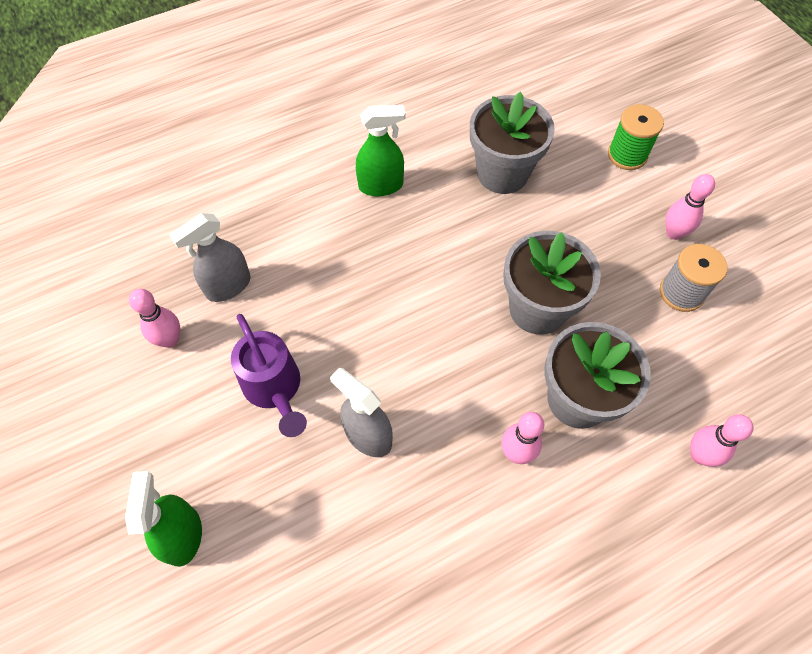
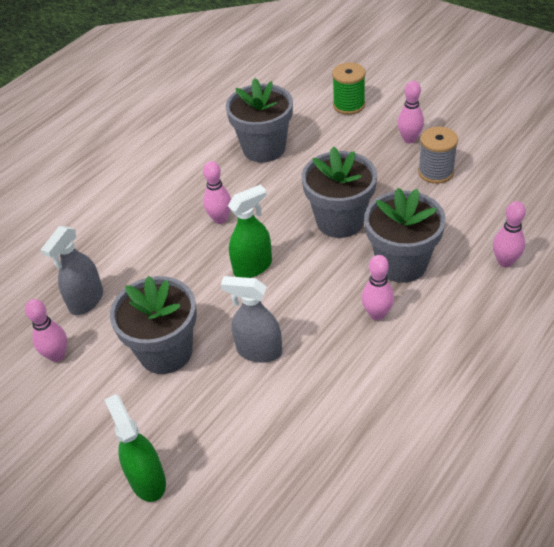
camera: 20 degrees left, 15 degrees down
purple watering can [231,314,307,437] -> grey flower pot [110,276,197,374]
green spray bottle [356,105,405,197] -> green spray bottle moved to [228,184,272,278]
none -> pink bowling pin [203,161,231,224]

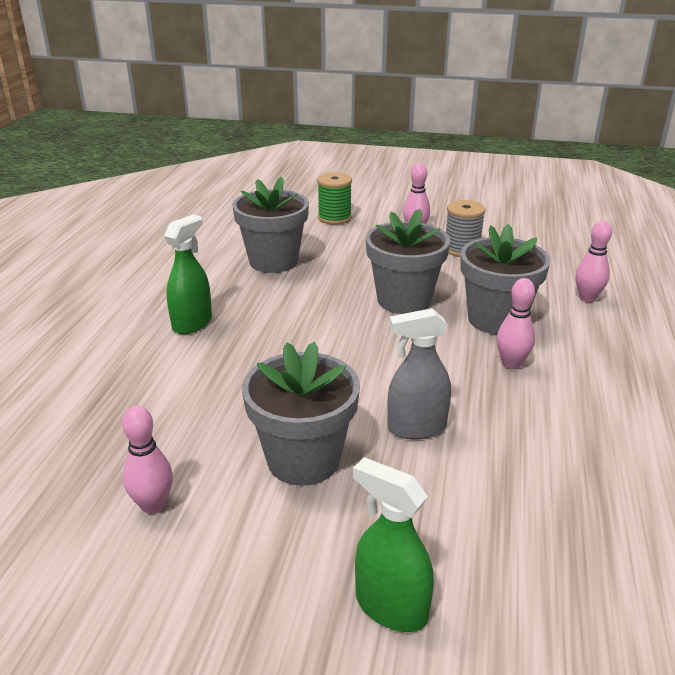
camera: 30 degrees left, 15 degrees down
grey spray bottle [41,226,103,315] -> none
pink bowling pin [203,161,231,224] -> none
green spray bottle [228,184,272,278] -> green spray bottle moved to [164,215,212,334]

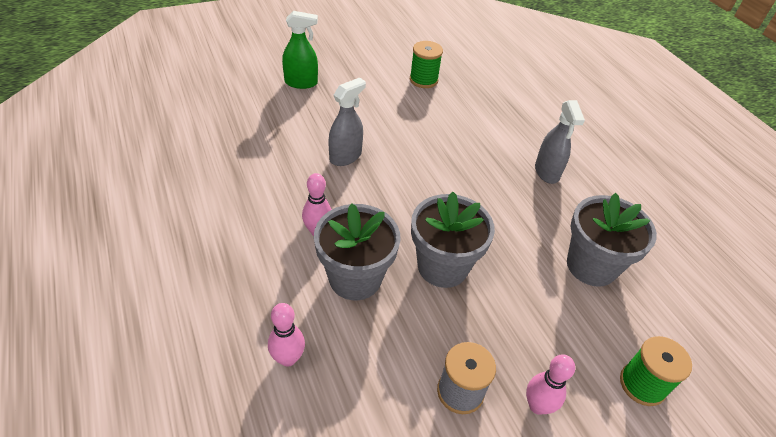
camera: 140 degrees right, 15 degrees up
pink bowling pin [122,406,173,514] -> green spool [410,41,443,88]
green spray bottle [164,215,212,334] -> grey spray bottle [535,100,585,184]
grey flower pot [242,342,360,486] -> none

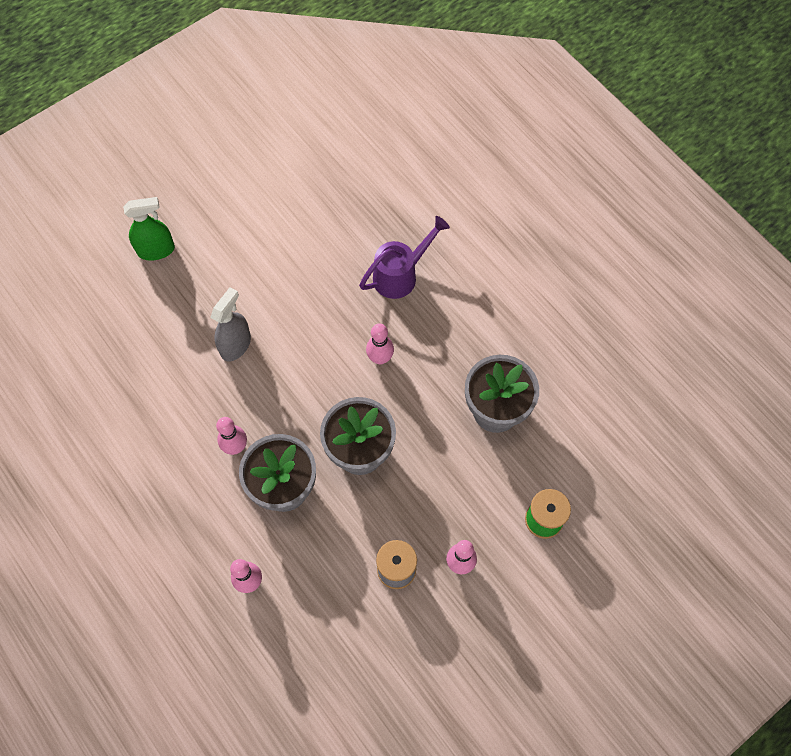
camera: 10 degrees left, 20 degrees up
green spool [410,41,443,88] -> none
grey spray bottle [535,100,585,184] -> none
none -> purple watering can [359,216,450,299]
none -> pink bowling pin [366,324,394,365]

